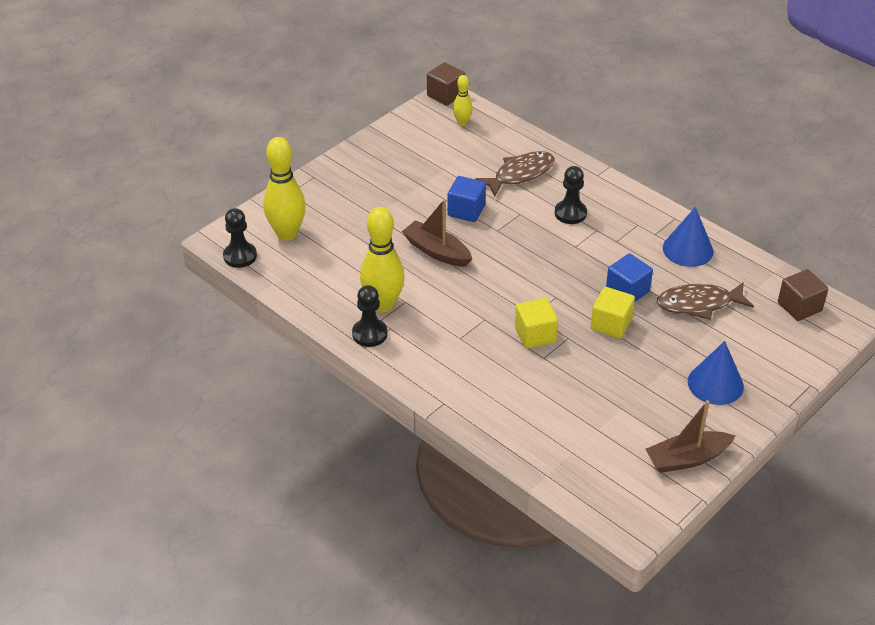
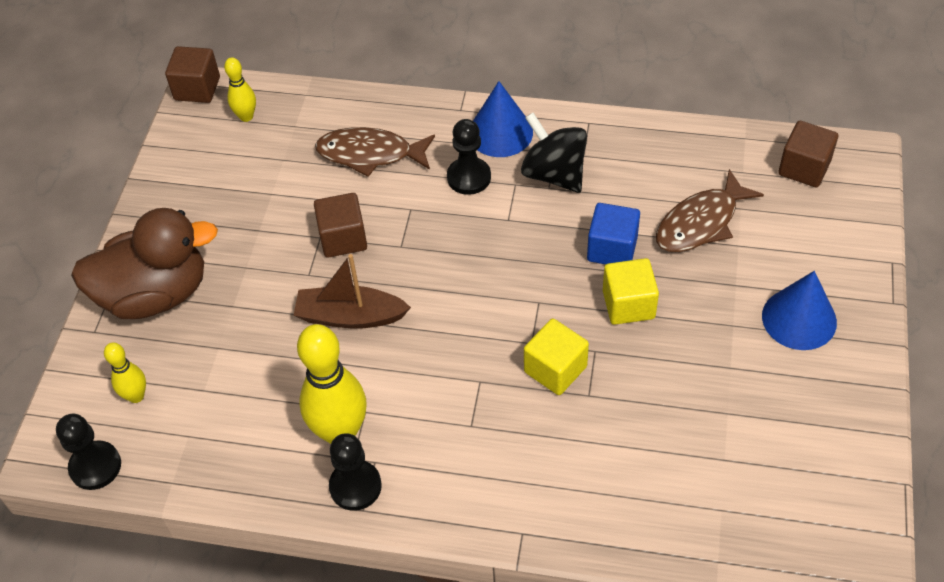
camera: 30 degrees left, 10 degrees up
yellow bowling pin [263,137,306,241] -> yellow bowling pin [104,343,146,403], size x0.52
blue cube [447,176,486,222] -> brown cube [314,193,367,258]
brown fish [475,151,555,197] -> brown fish turned 105 degrees counterclockwise [315,127,435,177]
brown boat [645,400,735,473] -> none
blue cone [663,207,713,267] -> blue cone moved to [473,81,533,157]
none -> brown duck [71,208,218,319]
none -> black spinning top [521,113,587,193]

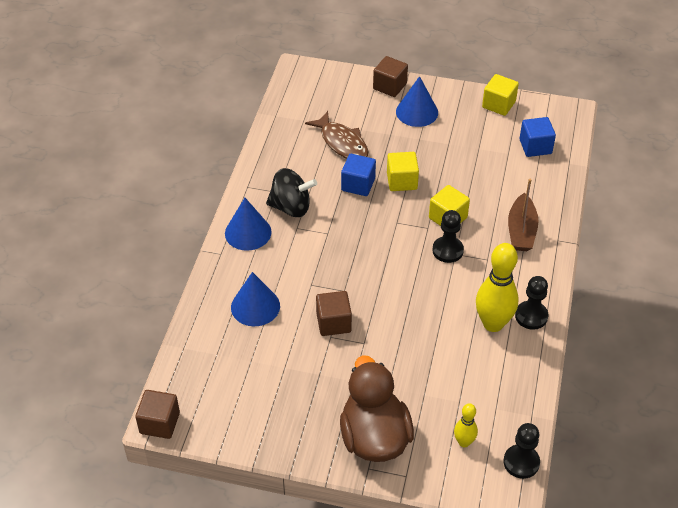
camera: 90 degrees left, 5 degrees down
yellow bowling pin [224,57,256,122] -> none
brown boat [293,254,411,329] -> brown boat moved to [508,179,539,251]
brown fish [315,127,435,177] -> blue cone [231,272,280,326]
black pawn [447,119,491,195] -> black pawn moved to [432,210,464,263]
black spinning top [521,113,587,193] -> black spinning top turned 135 degrees counterclockwise [266,168,317,217]
brown cube [778,121,838,188] -> brown cube moved to [373,56,408,97]
none -> yellow cube [482,74,519,116]
none -> blue cube [519,117,556,157]

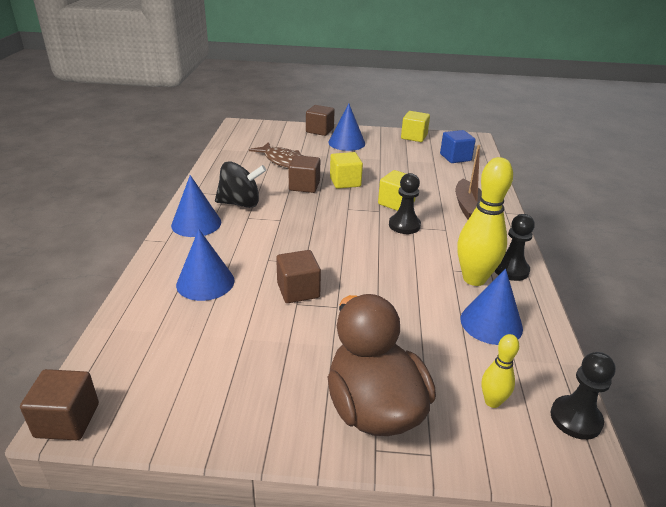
camera: 10 degrees left, 15 degrees down
blue cube [341,154,376,196] -> brown cube [288,155,320,193]
none -> blue cone [461,269,523,345]

